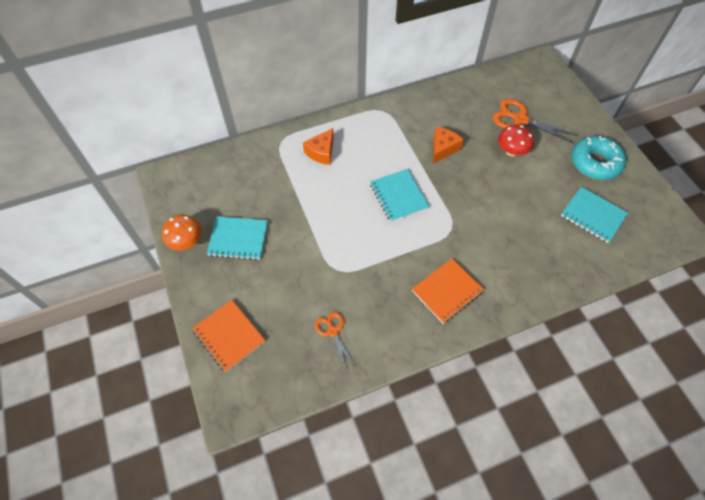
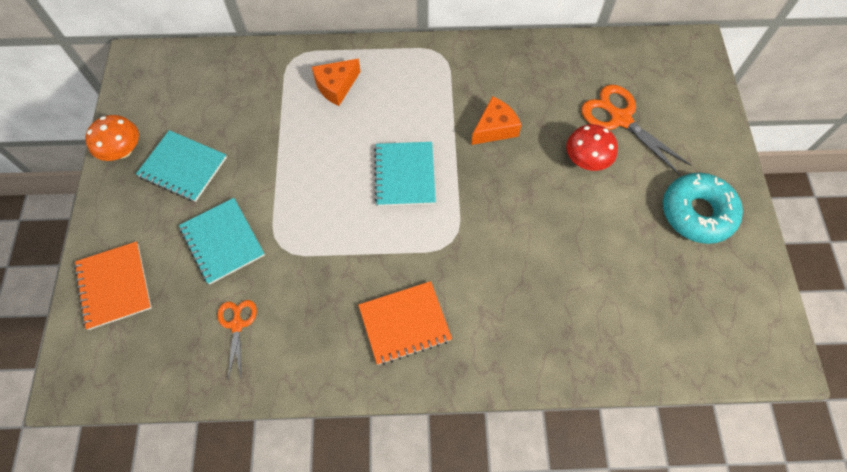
camera: 20 degrees right, 5 degrees up
turquoise notebook [561,187,628,243] -> turquoise notebook moved to [179,198,265,285]

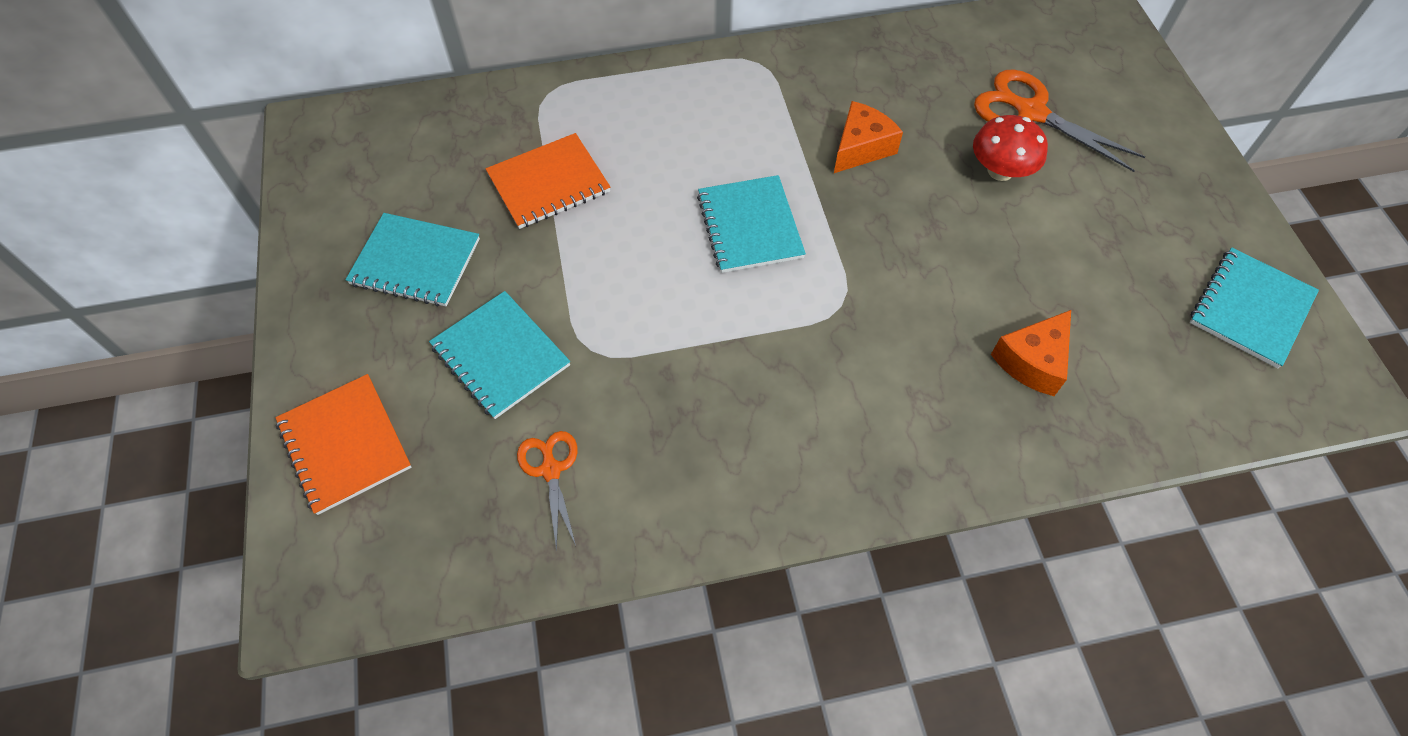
camera: 10 degrees left, 5 degrees down
orange mushroom [85,115,139,161] -> none
orange cheese [312,58,360,106] -> orange cheese moved to [991,310,1071,396]
orange notebook [358,281,452,365] -> orange notebook moved to [486,133,610,229]
turquoise donut [663,173,743,244] -> none
none -> turquoise notebook [1190,248,1319,368]

